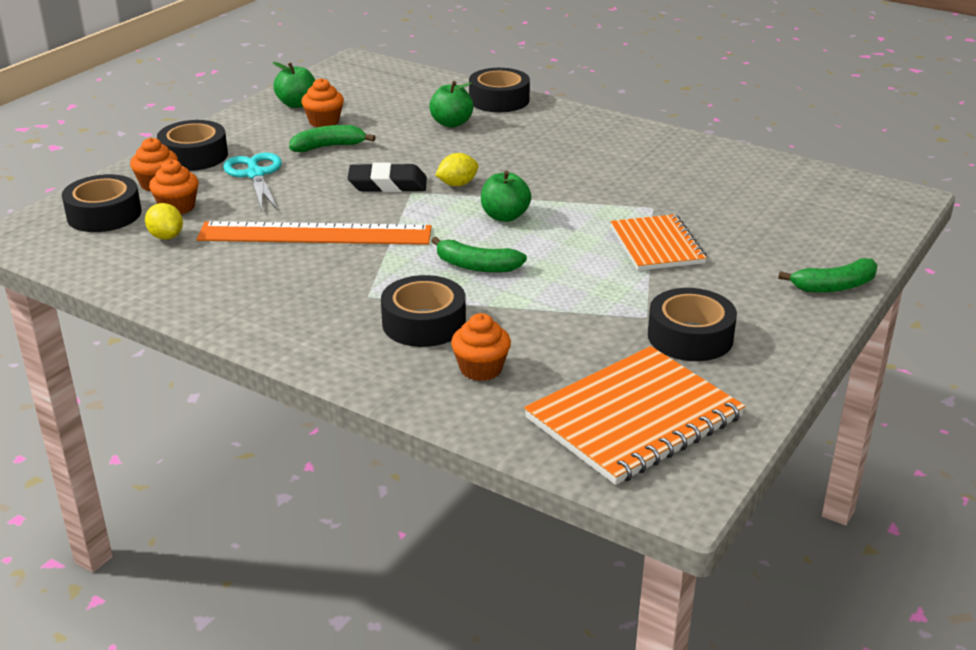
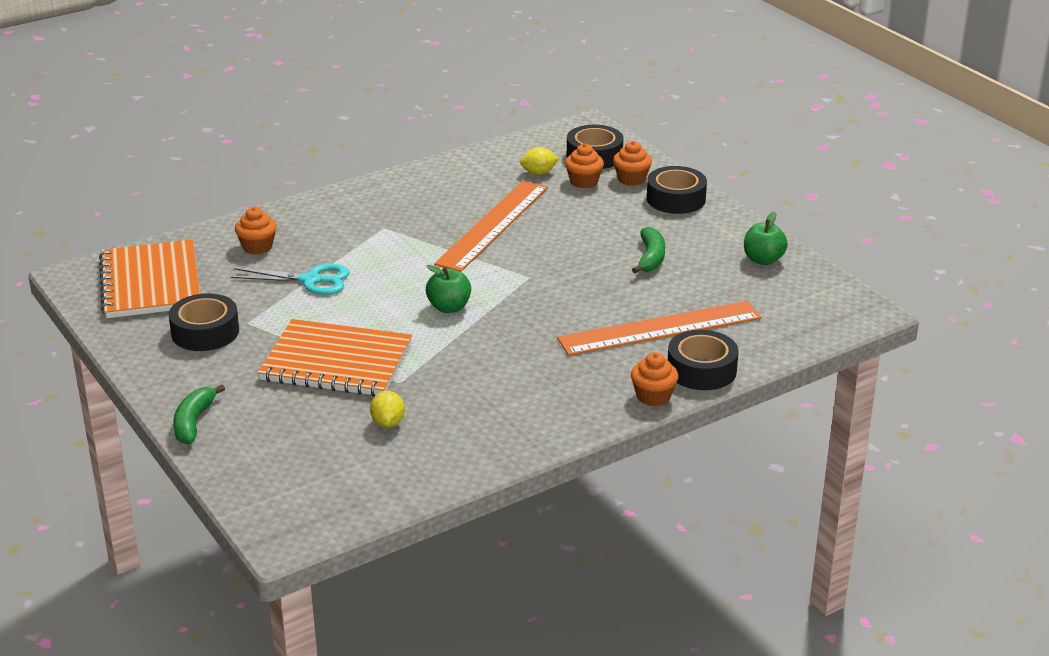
camera: 115 degrees right, 0 degrees up
turquoise scissors [223,153,282,211] -> turquoise scissors moved to [231,264,350,295]
orange cupcake [301,78,344,127] -> orange cupcake moved to [631,352,678,406]
black eraser [347,162,427,192] -> none
black tape [381,275,466,347] -> none
green apple [429,81,474,127] -> orange ruler [557,301,761,356]
green banana [431,237,527,273] -> none
yellow lemon [435,153,479,186] -> yellow lemon moved to [370,391,405,428]
orange notebook [610,214,707,271] -> orange notebook [258,319,412,396], size x1.55

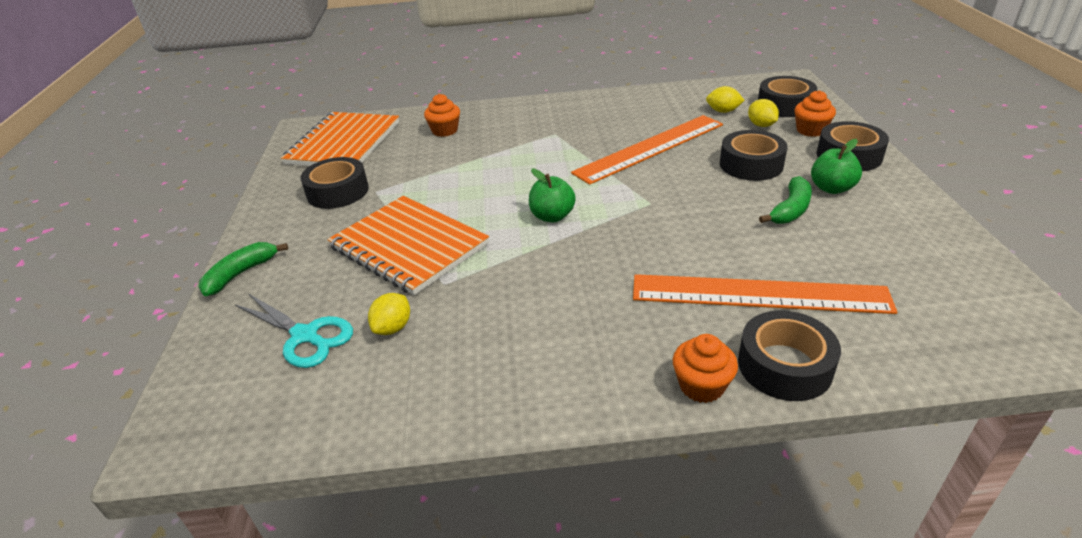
camera: 30 degrees right, 5 degrees up
turquoise scissors [231,264,350,295] -> turquoise scissors moved to [235,294,353,368]
orange cupcake [565,144,604,188] -> yellow lemon [748,99,779,127]
green apple [744,211,788,265] -> green apple moved to [811,139,862,194]
none -> black tape [720,130,788,181]

